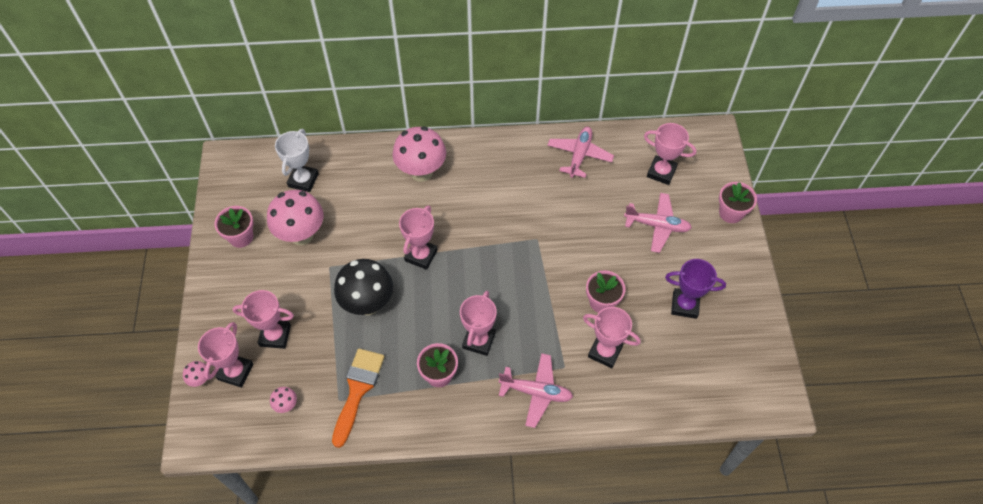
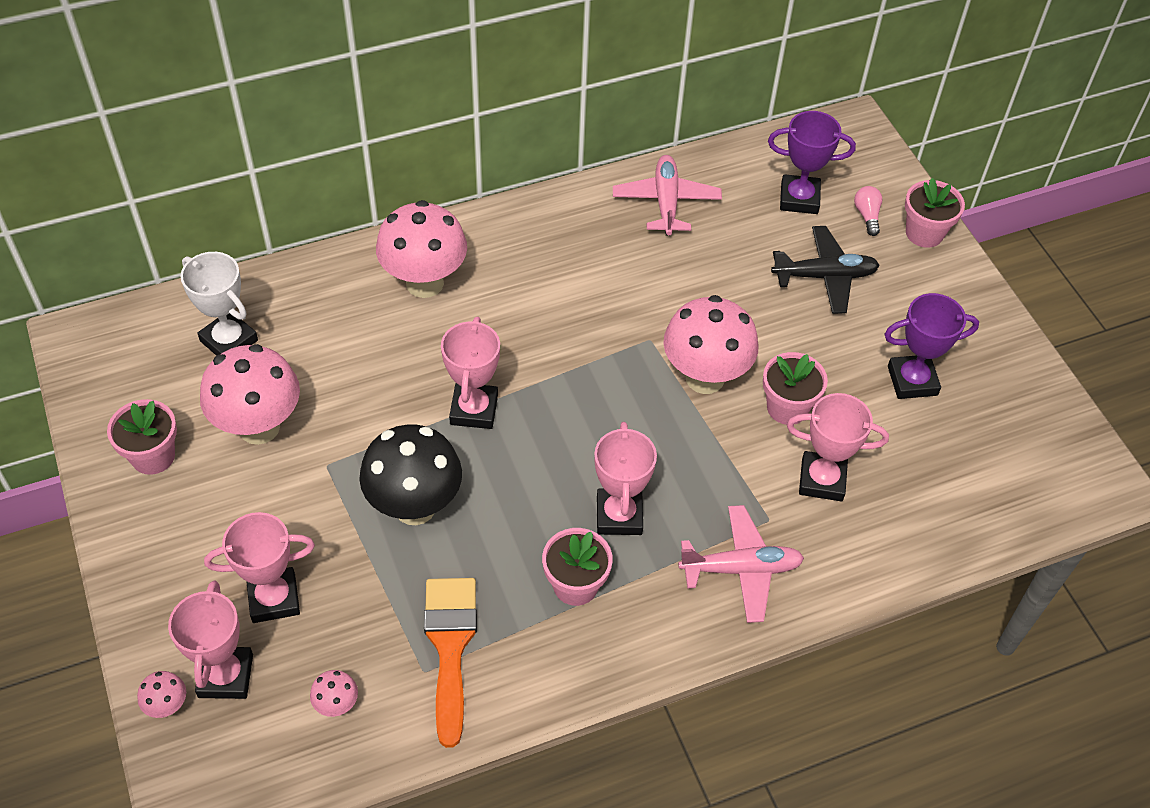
camera: 20 degrees left, 5 degrees down
white trophy [275,129,319,192] -> white trophy turned 45 degrees counterclockwise [181,252,258,356]
pink plane [624,193,692,253] -> black plane [771,226,880,314]
pink trophy [644,123,696,185] -> purple trophy [768,111,856,214]
none -> pink mushroom [663,295,759,394]
none -> pink light bulb [854,186,882,236]

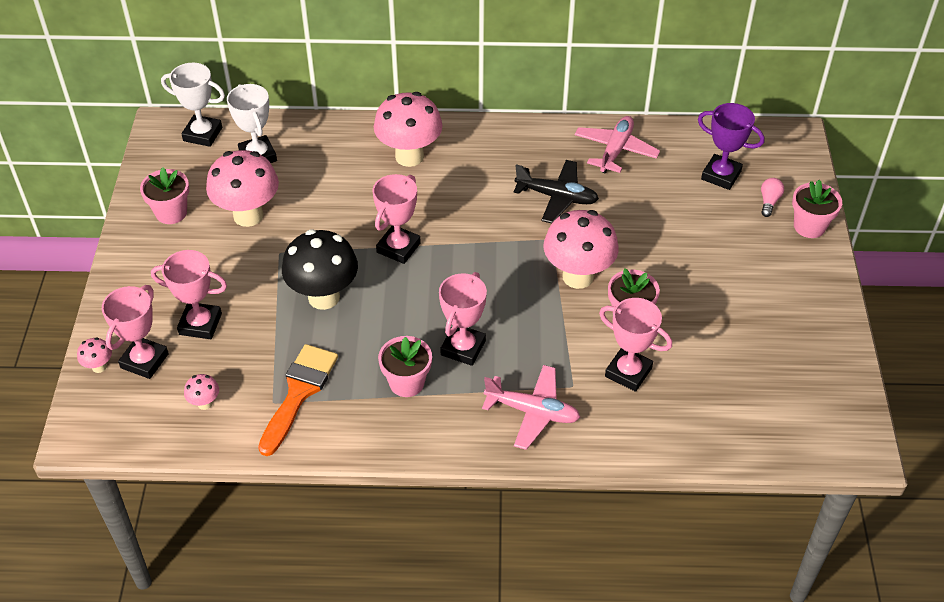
camera: 25 degrees right, 5 degrees down
black plane [771,226,880,314] -> black plane moved to [513,160,599,223]
purple trophy [884,293,979,399] -> none
none -> white trophy [161,63,225,147]

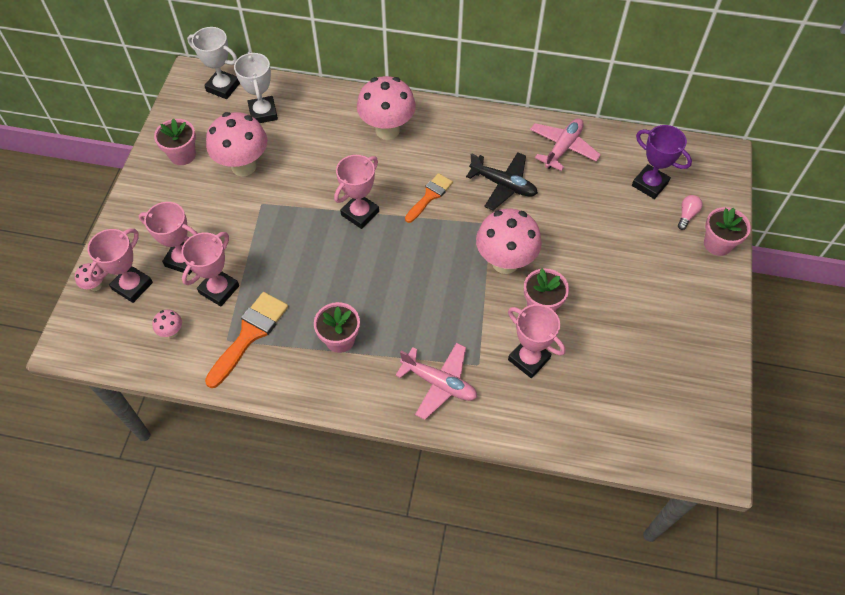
camera: 10 degrees right, 10 degrees up
black mushroom [282,229,358,310] -> none
pink trophy [439,272,487,366] -> pink trophy moved to [181,232,239,307]
none -> orange brush [405,173,453,223]

